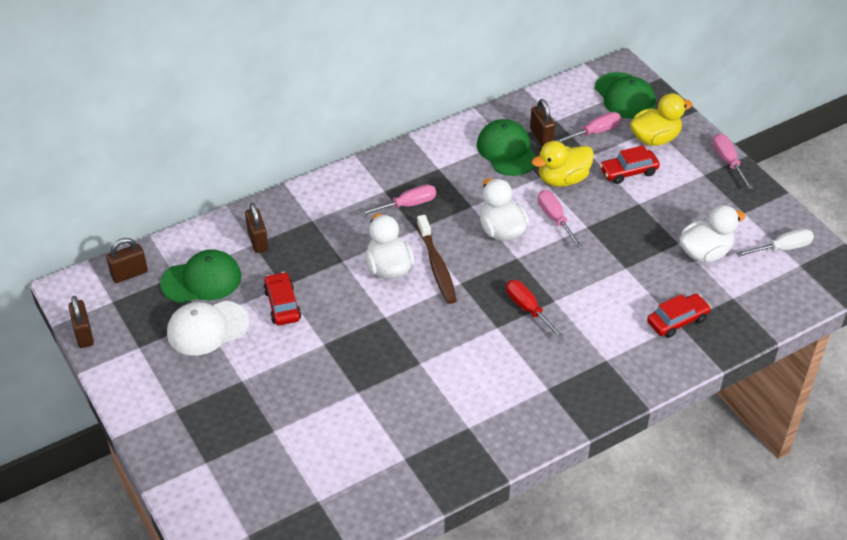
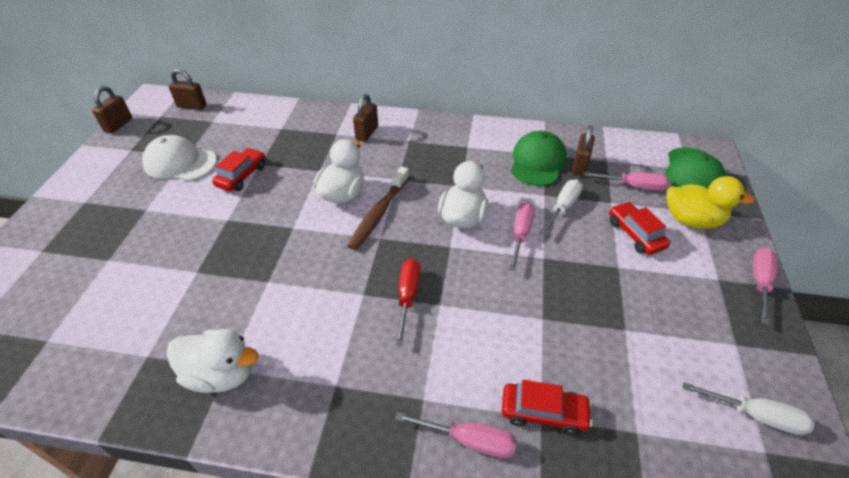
camera: 40 degrees right, 0 degrees up
green cap [160,249,241,303] -> none
brown padlock [245,203,268,253] -> brown padlock moved to [353,94,378,142]
pink screwdriver [360,184,436,216] -> pink screwdriver moved to [395,412,517,458]
yellow duck [531,141,594,187] -> white screwdriver [540,179,583,235]
red car [600,145,660,184] -> red car turned 45 degrees clockwise [609,202,670,255]
white duck [680,205,745,262] -> white duck moved to [166,329,259,393]

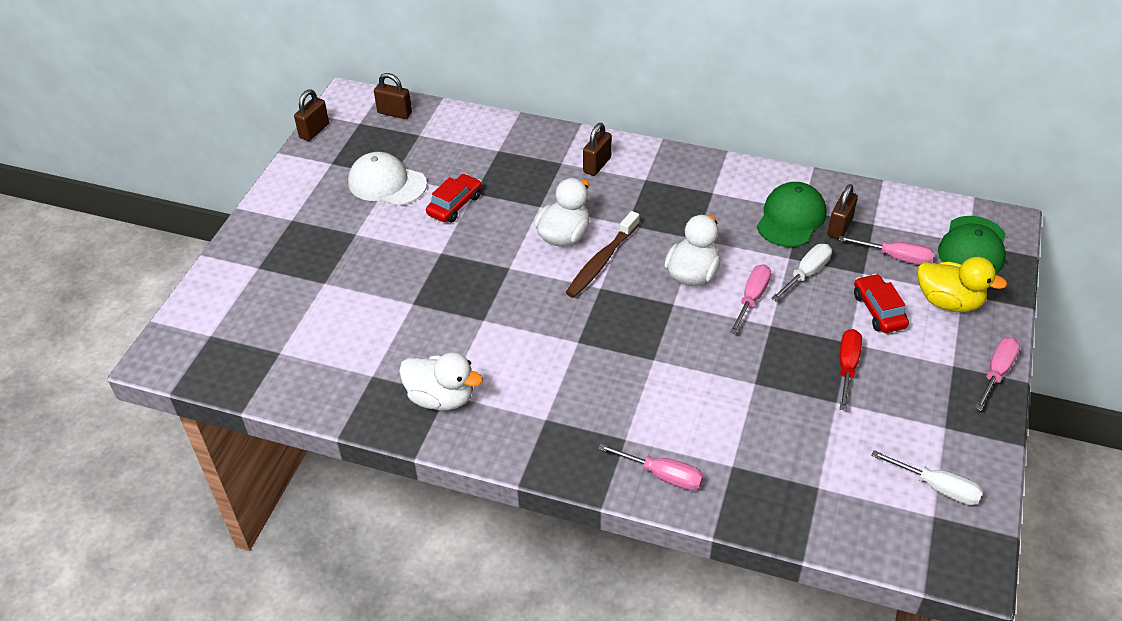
camera: 10 degrees right, 0 degrees up
red screwdriver [396,259,420,345] -> red screwdriver moved to [840,329,862,411]
red car [502,380,592,435] -> none

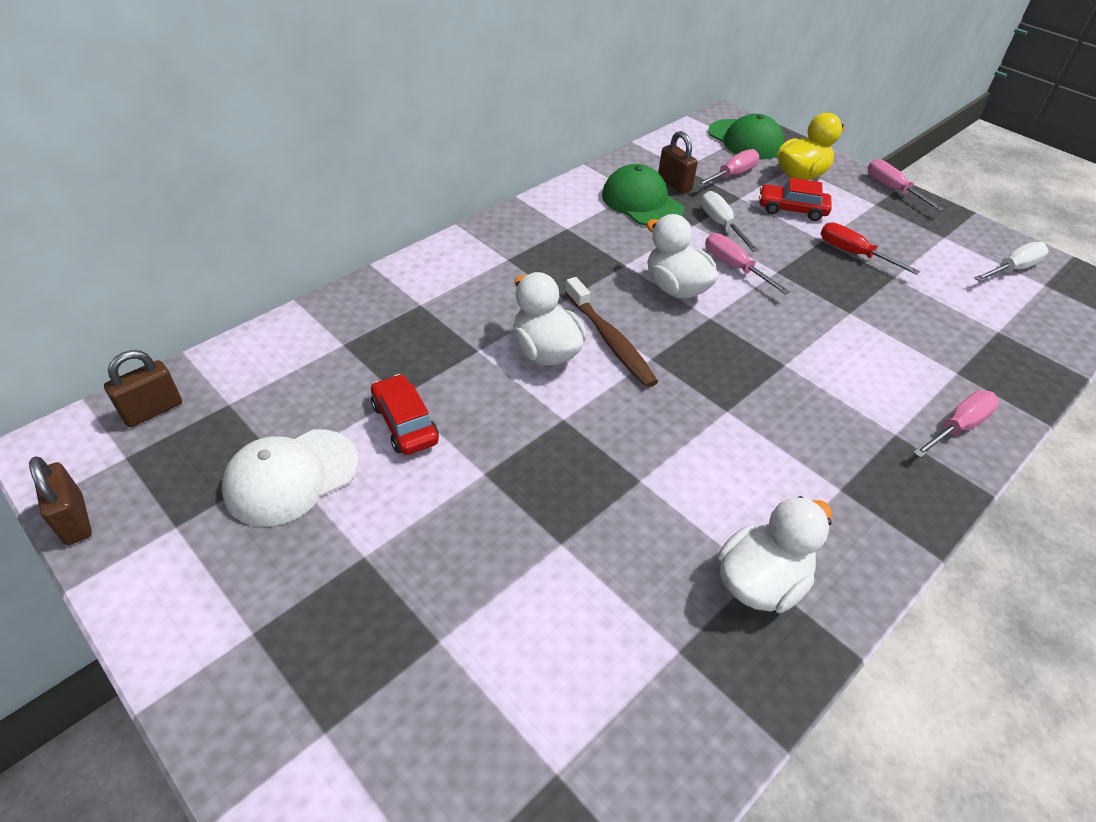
camera: 65 degrees left, 0 degrees up
brown padlock [583,123,612,176] -> none

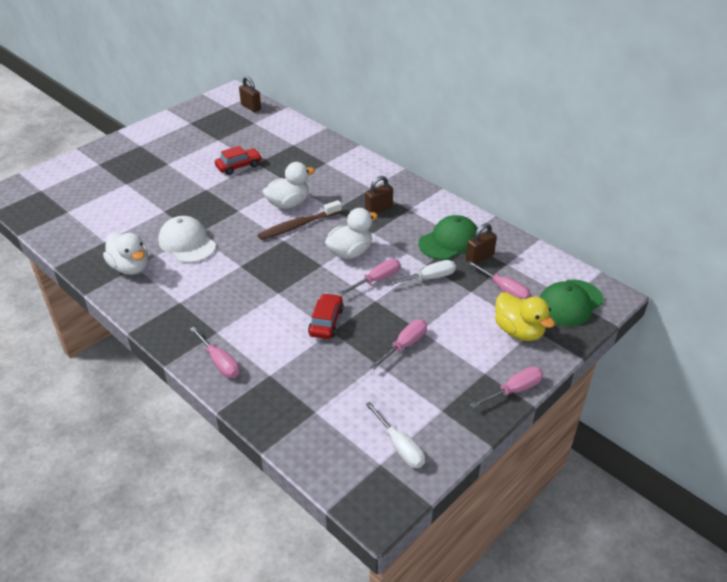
camera: 90 degrees right, 5 degrees down
brown padlock [29,456,92,545] -> brown padlock moved to [365,176,393,214]
white cap [222,429,359,527] -> white cap moved to [158,216,216,263]
red car [759,178,832,221] -> red car moved to [308,293,344,339]
red screwdriver [820,222,920,275] -> pink screwdriver [370,320,427,370]

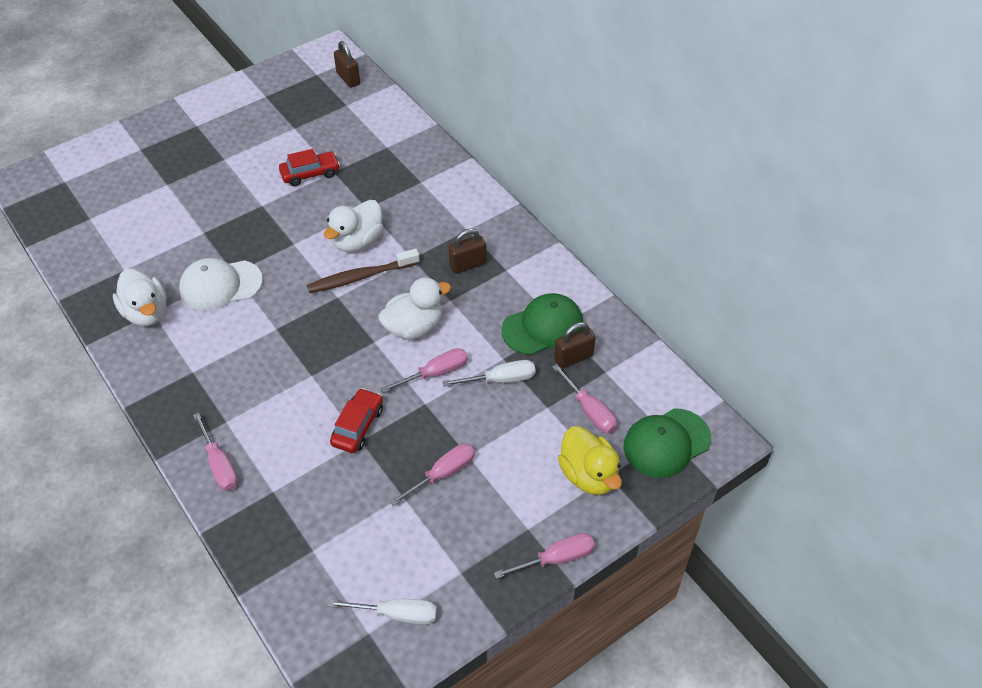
camera: 10 degrees right, 10 degrees up
white cap [158,216,216,263] -> white cap turned 75 degrees counterclockwise [179,258,263,311]
white duck [263,162,315,209] -> white duck turned 150 degrees clockwise [324,200,383,252]
white screwdriver [365,402,425,468] -> white screwdriver turned 60 degrees counterclockwise [328,599,437,625]

